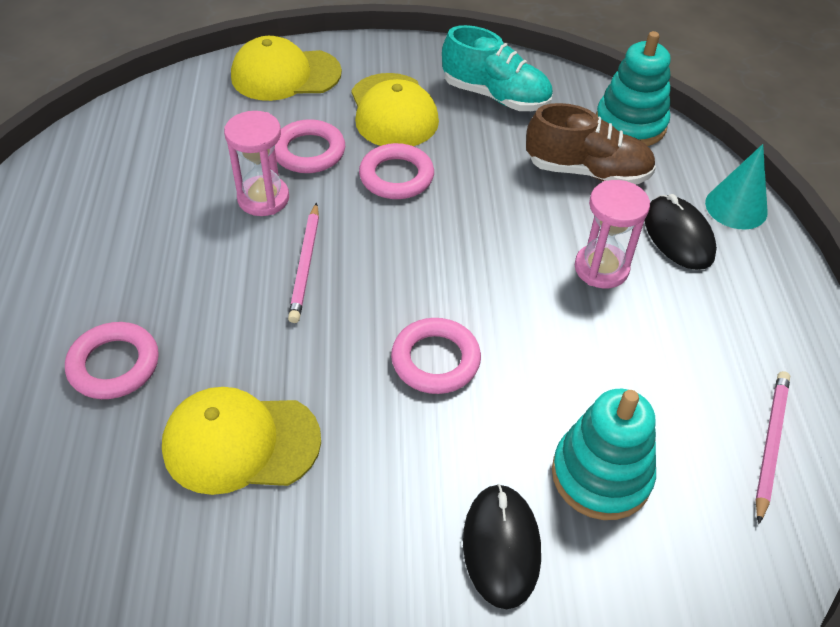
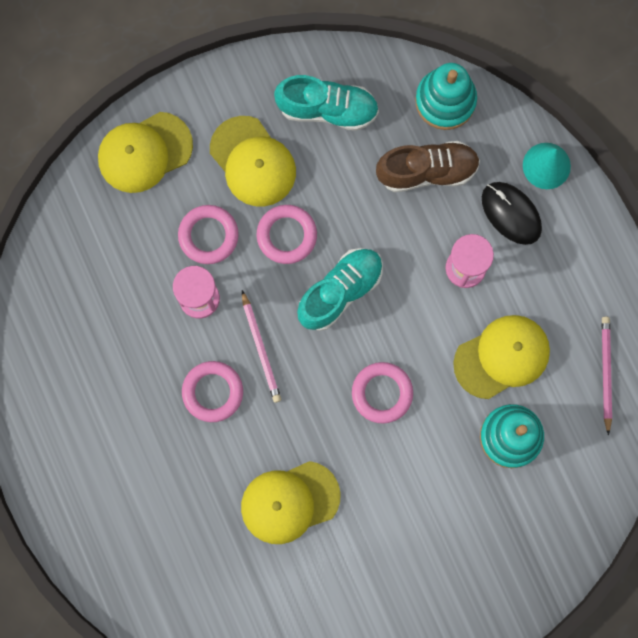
camera: 20 degrees left, 30 degrees up
pink ring [65,322,159,399] -> pink ring moved to [182,361,243,422]
black mouse [463,484,541,609] -> none
none -> turquoise shoe [297,248,383,331]
none -> yellow cap [453,315,550,399]

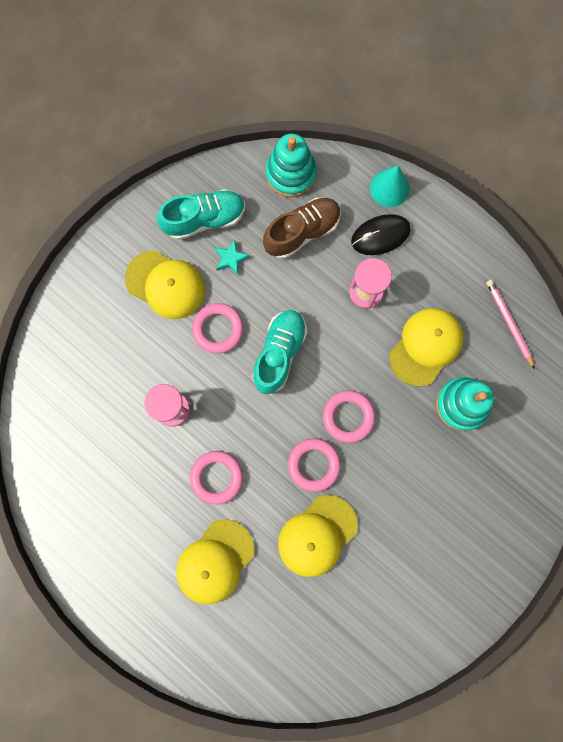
camera: 25 degrees left, 0 degrees up
yellow cap [98,112,193,193] -> yellow cap moved to [176,520,254,604]
pink ring [178,205,239,264] -> pink ring moved to [288,438,341,492]
pink pencil [242,290,281,403] -> none
black mouse [482,182,542,245] -> black mouse turned 45 degrees counterclockwise [351,214,411,255]
none -> turquoise star [215,240,249,275]

